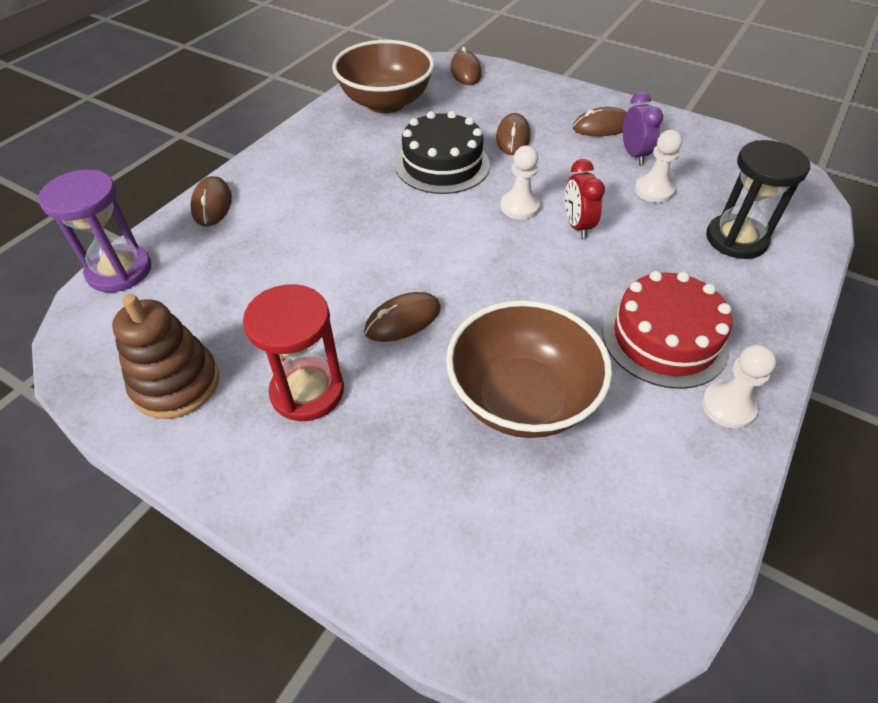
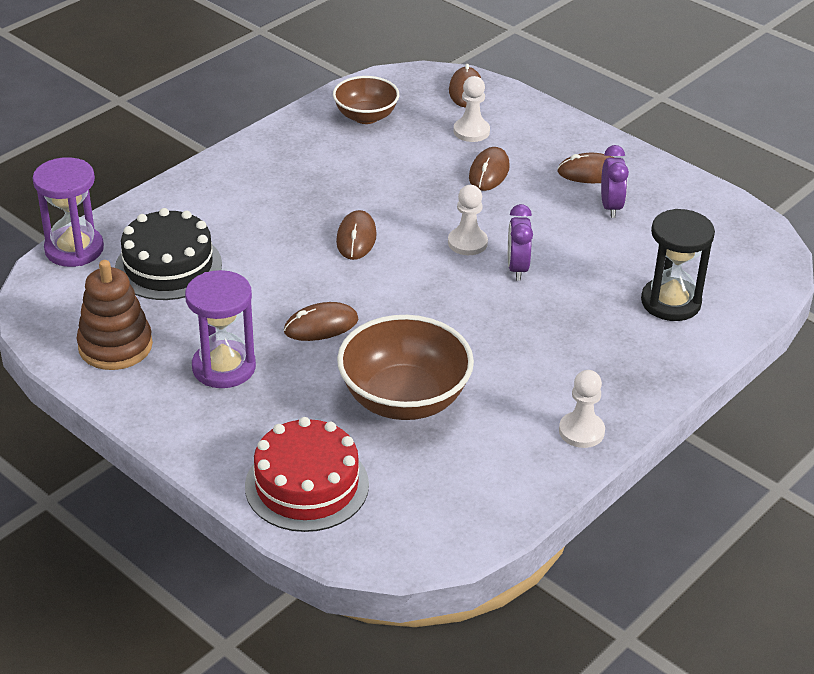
camera: 10 degrees right, 10 degrees down
brown mouse [190,176,232,227] -> brown mouse moved to [336,210,377,260]
red hourglass [243,284,344,421] -> purple hourglass [185,270,256,388]
brown bowl [332,40,434,113] -> brown bowl [333,76,399,124], size x0.62
black cake [395,111,490,194] -> black cake moved to [115,208,222,300]
red clock [565,159,605,238] -> purple clock [508,204,533,280]
red cake [602,271,732,389] -> red cake moved to [245,417,369,532]
white pawn [635,130,682,203] -> white pawn moved to [454,76,490,142]

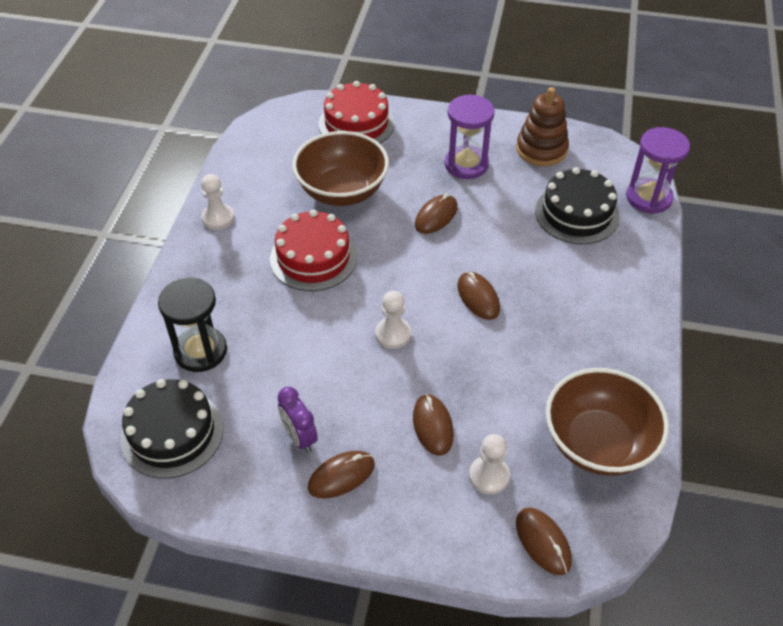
camera: 150 degrees right, 10 degrees up
brown bowl [333,76,399,124] -> brown bowl [546,368,669,476], size x1.62
purple clock [508,204,533,280] -> none
none -> black cake [121,379,224,479]
none -> red cake [270,210,357,291]

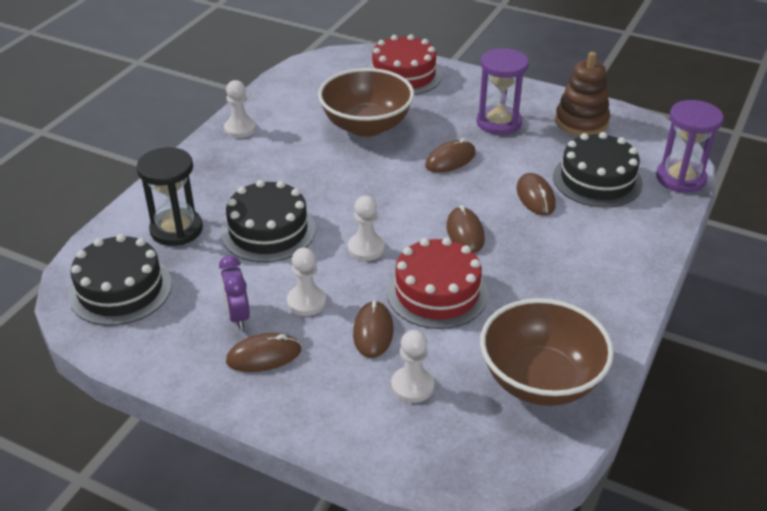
camera: 15 degrees right, 10 degrees down
red cake [270,210,357,291] -> red cake moved to [387,238,488,329]
brown mouse [516,507,572,575] -> brown mouse moved to [516,173,556,216]
none -> black cake [221,180,316,262]
none -> white pawn [287,248,326,316]

